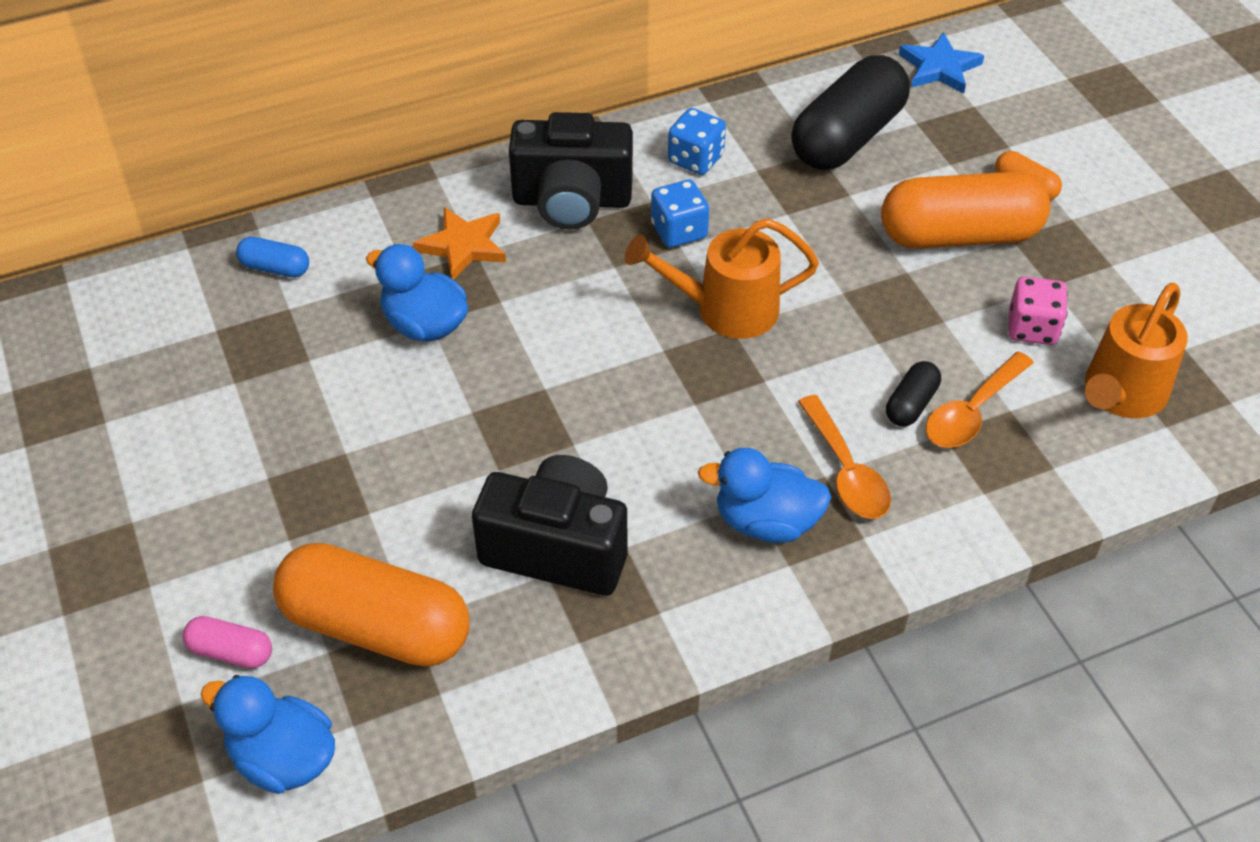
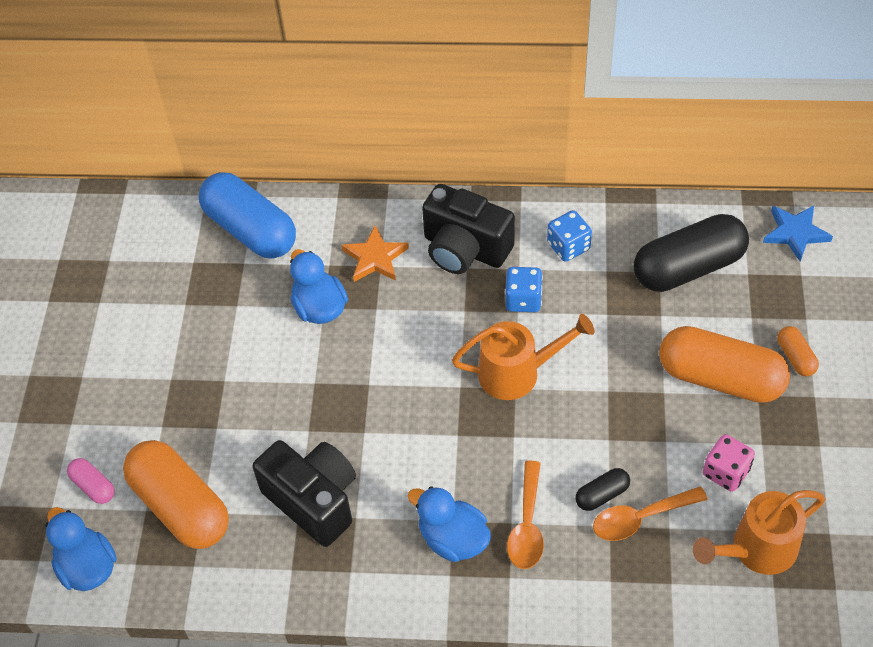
camera: 30 degrees right, 5 degrees up
blue capsule [236,237,309,277] -> blue capsule [199,172,296,258], size x2.24
orange watering can [625,218,819,339] -> orange watering can turned 150 degrees clockwise [452,314,594,400]

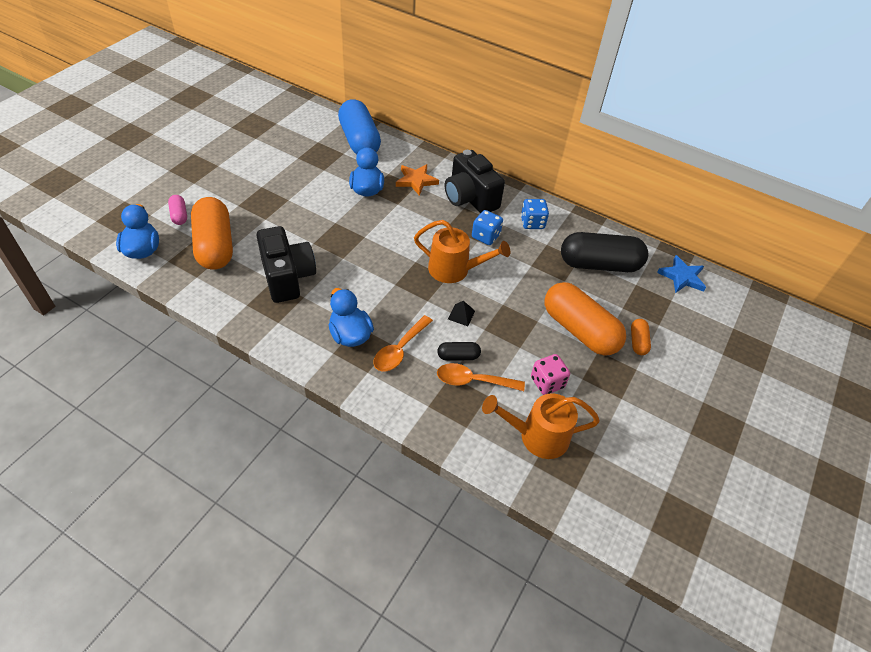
camera: 20 degrees right, 5 degrees down
none -> black pyramid [448,301,475,326]

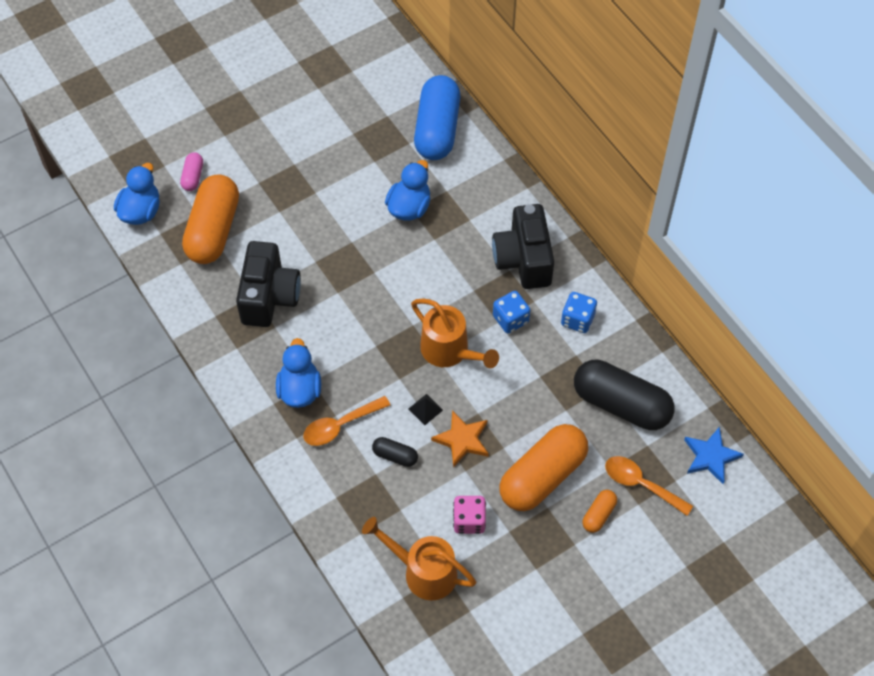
camera: 30 degrees right, 10 degrees up
orange star [396,164,439,196] -> orange star moved to [431,410,489,468]
orange spoon [437,363,525,391] -> orange spoon moved to [605,456,693,516]
orange capsule [545,282,626,356] -> orange capsule turned 60 degrees clockwise [499,424,588,511]

